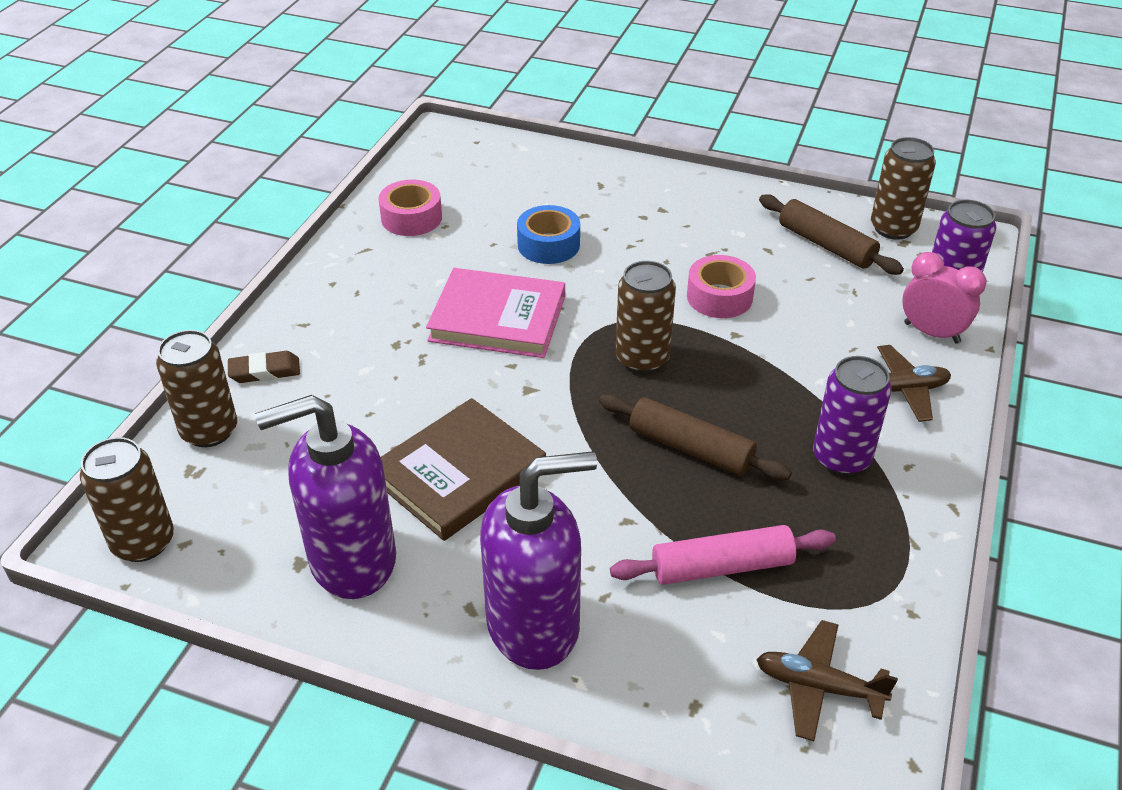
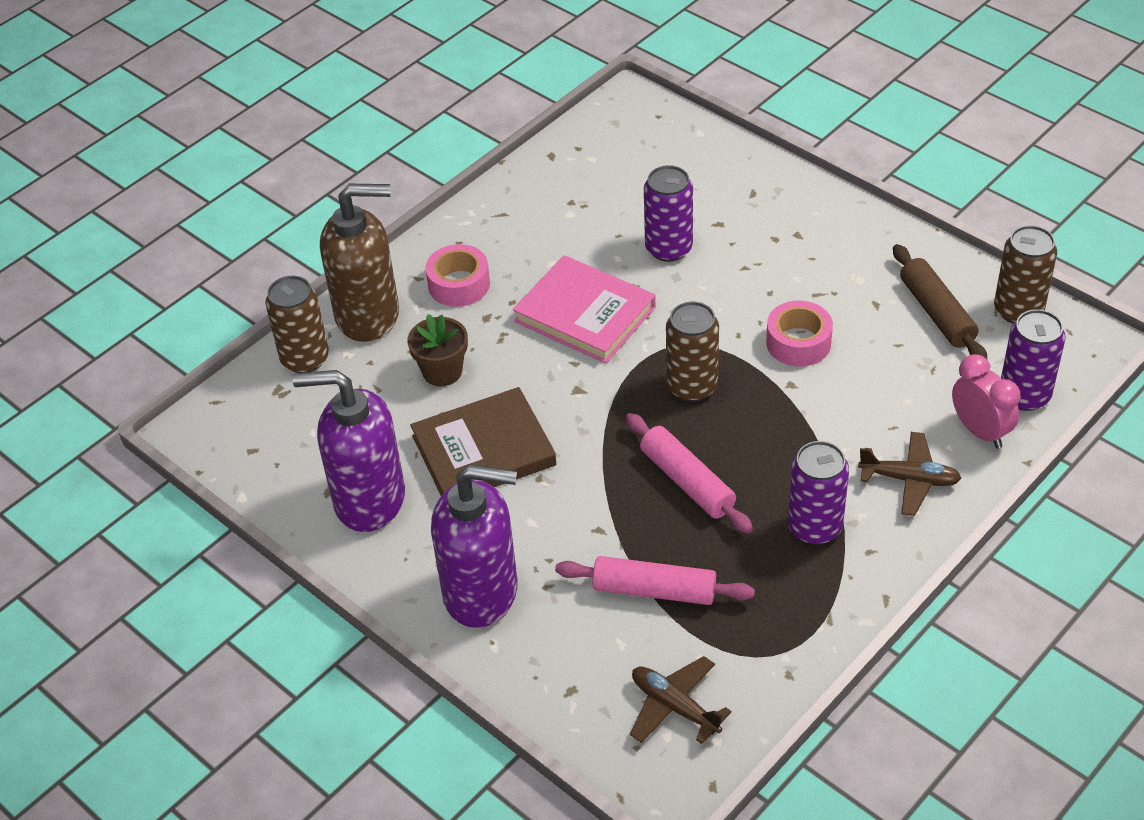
camera: 25 degrees right, 5 degrees up
brown can [80,437,174,562] -> none
brown eraser [228,351,300,383] -> brown soap dispenser [320,184,399,342]
pink tape [379,180,442,236] -> pink tape moved to [426,244,490,307]
blue tape [517,205,580,264] -> purple can [644,165,693,262]
brown rolling pin [599,394,792,480] -> pink rolling pin [626,413,753,533]
none -> brown flower pot [407,314,468,386]

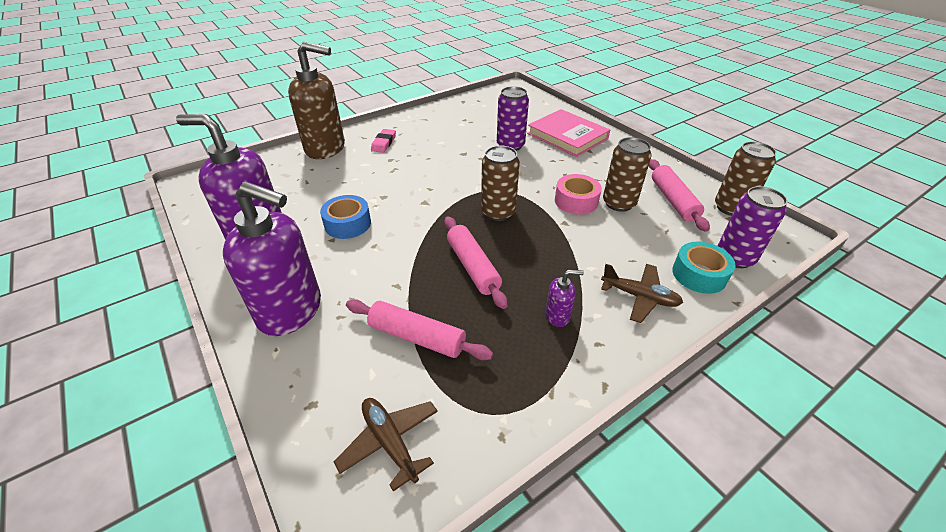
camera: 10 degrees right, 5 degrees down
brown can [265,276,329,373] -> brown can moved to [603,137,652,212]
brown flower pot [407,314,468,386] -> none
brown book [410,387,557,496] -> blue tape [320,195,371,239]
pink tape [426,244,490,307] -> pink eraser [371,129,396,153]
pink book [513,255,656,363] -> pink book moved to [527,109,610,157]
purple can [788,441,849,544] -> purple soap dispenser [545,270,584,327]
brown rolling pin [893,244,988,360] -> pink rolling pin [649,159,710,232]
pink clock [952,354,1021,448] -> turquoise tape [672,242,736,294]

